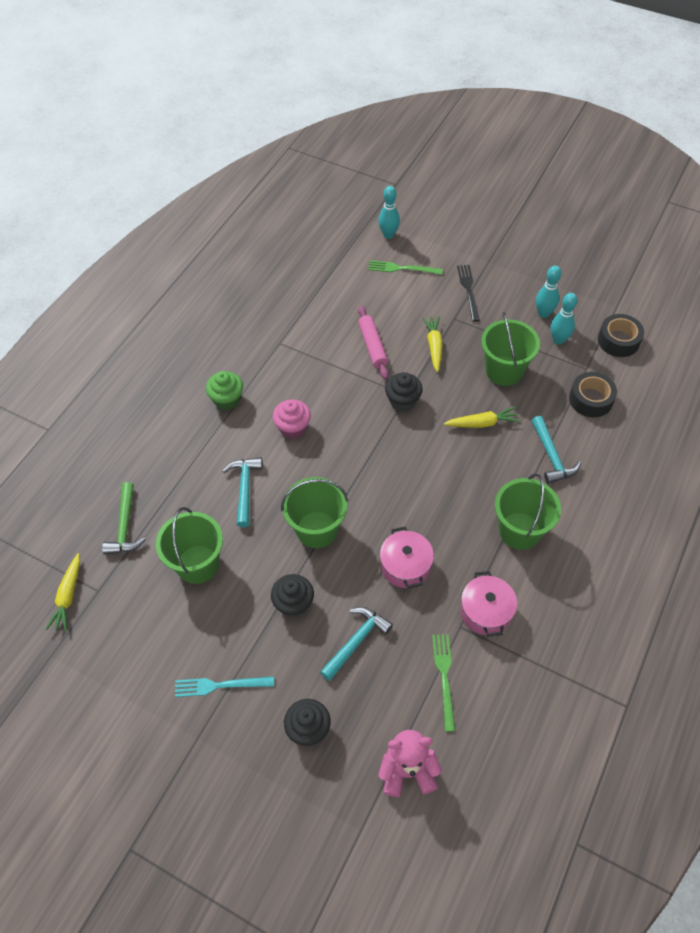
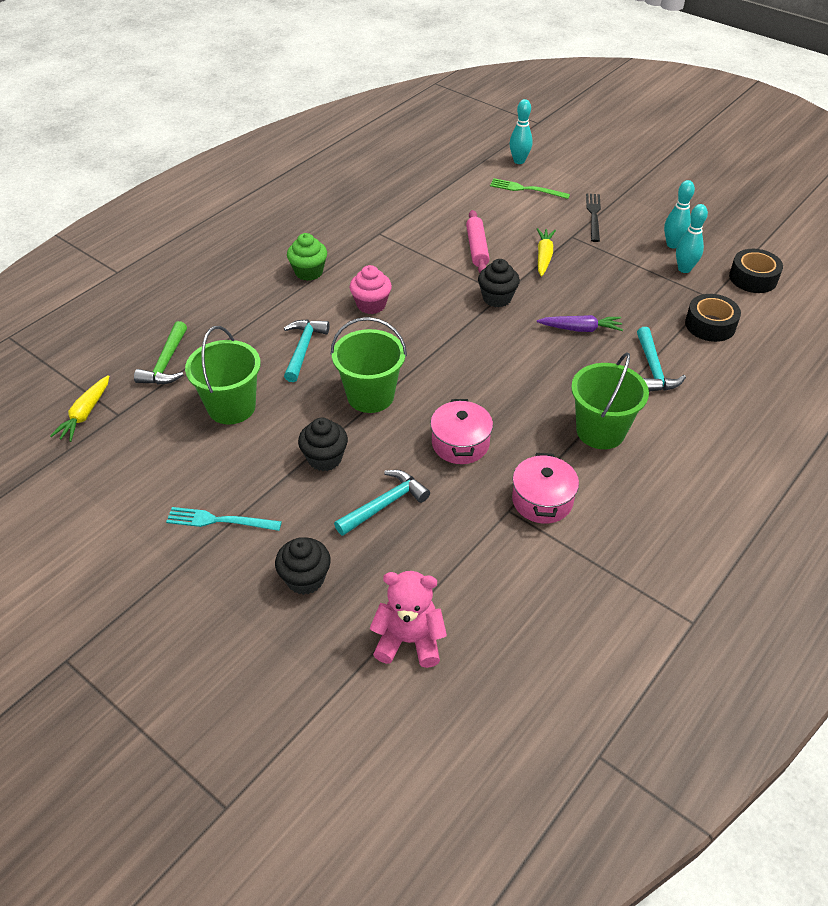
camera: 10 degrees right, 10 degrees down
green fork [432,634,455,732] -> none
yellow carrot [444,407,520,428] -> purple carrot [537,315,623,332]
green bucket [481,312,540,386] -> none

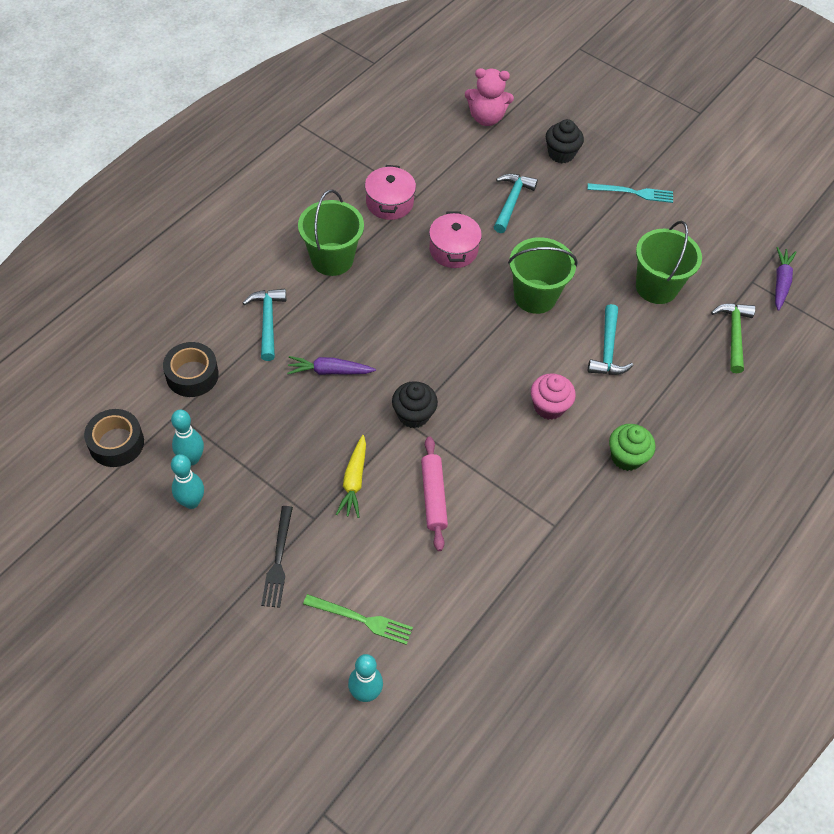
camera: 175 degrees right, 10 degrees up
yellow carrot [50,375,109,442] -> purple carrot [775,247,796,311]
black cupcake [298,417,348,471] -> none
turquoise hammer [334,470,430,536] -> turquoise hammer turned 150 degrees clockwise [494,174,538,233]

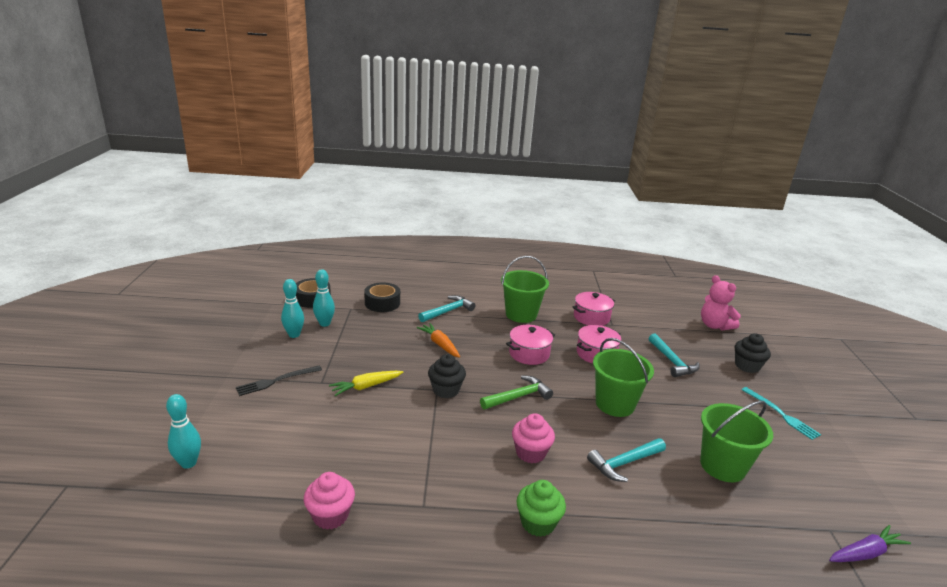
camera: 55 degrees right, 30 degrees down
purple carrot [287,356,376,375] -> orange carrot [417,323,460,358]
green fork [303,594,413,645] -> none
pink rolling pin [421,436,448,551] -> none
turquoise hammer [494,174,538,233] -> turquoise hammer turned 90 degrees clockwise [649,334,700,377]
green hammer [711,303,755,373] -> green hammer moved to [480,375,553,409]
none -> pink cupcake [304,472,355,530]
none -> pink pot [506,325,555,365]

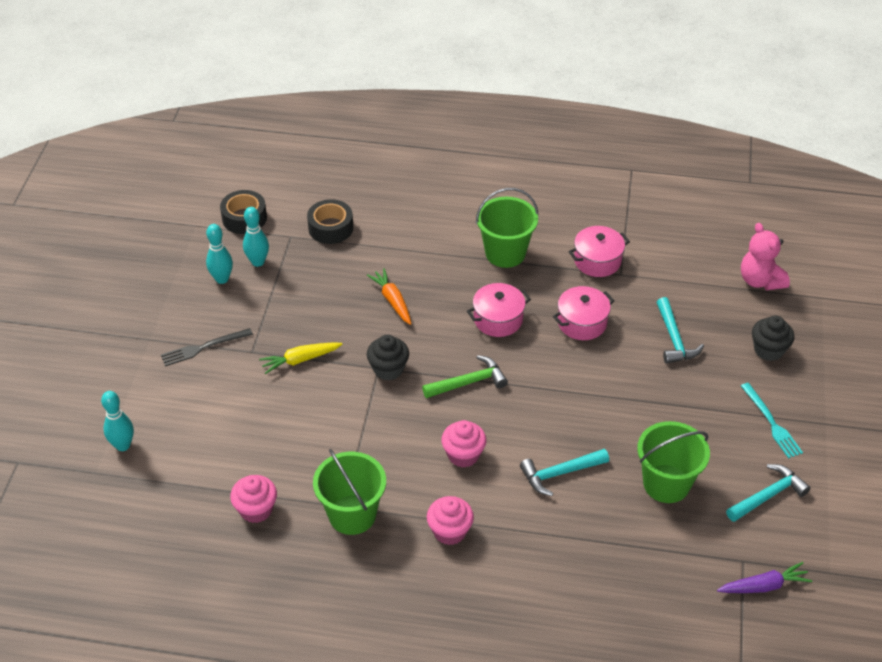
camera: 10 degrees right, 20 degrees up
turquoise hammer [418,295,476,322] -> turquoise hammer moved to [726,464,811,522]
green cupcake [517,480,566,537] -> pink cupcake [427,496,474,545]
green bucket [593,338,654,417] -> green bucket moved to [313,449,386,535]

